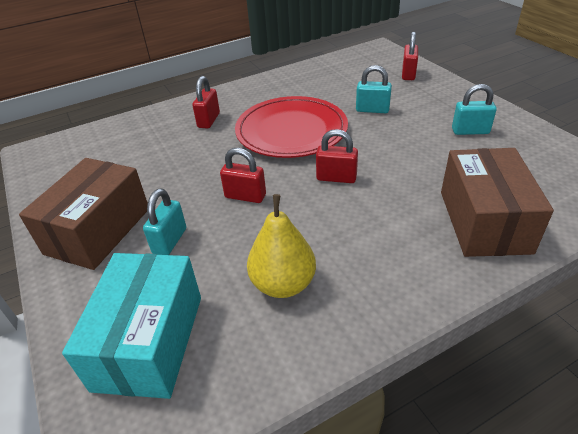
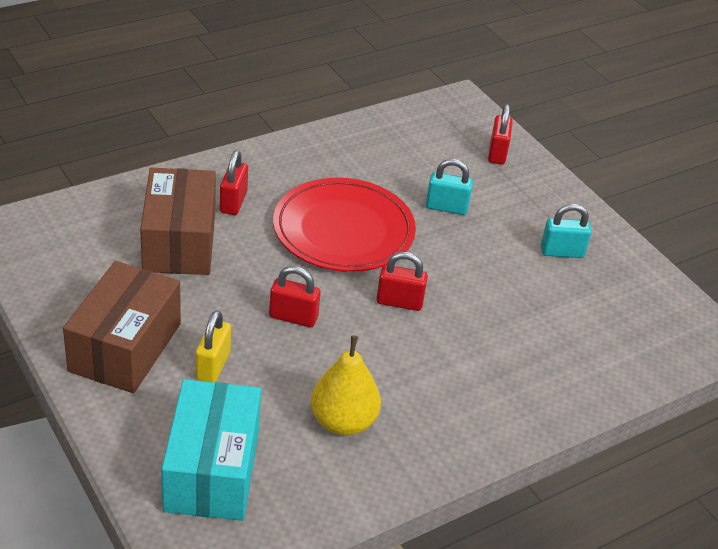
camera: 10 degrees left, 0 degrees up
turquoise padlock [143,188,186,255] -> yellow padlock [195,310,231,383]
brown box [441,148,554,257] -> brown box moved to [140,168,216,275]

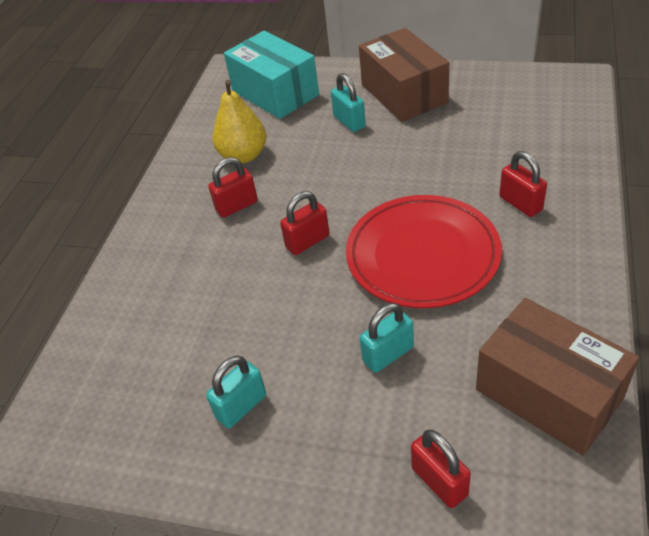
camera: 145 degrees right, 5 degrees up
brown box [140,168,216,275] -> brown box moved to [476,298,639,456]
yellow padlock [195,310,231,383] -> turquoise padlock [331,73,366,132]
red padlock [269,266,321,327] -> red padlock moved to [208,157,258,218]

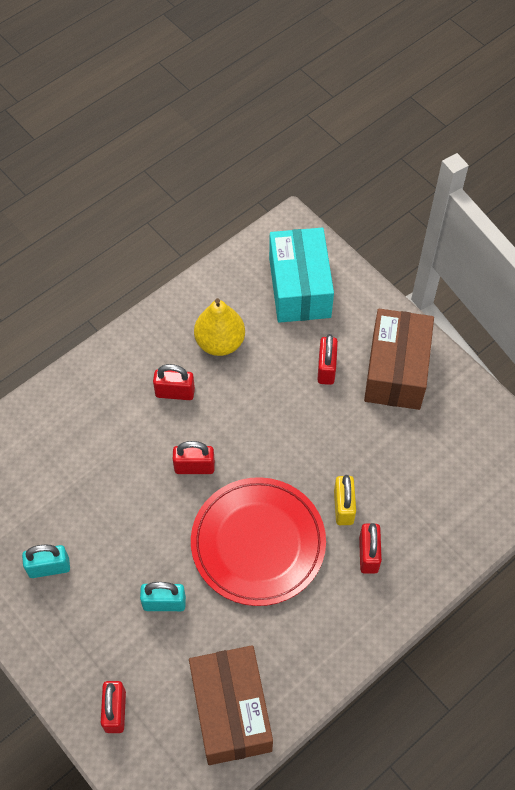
camera: 30 degrees right, 15 degrees up
turquoise padlock [331,73,366,132] -> red padlock [317,334,338,385]
none -> yellow padlock [334,475,356,525]

